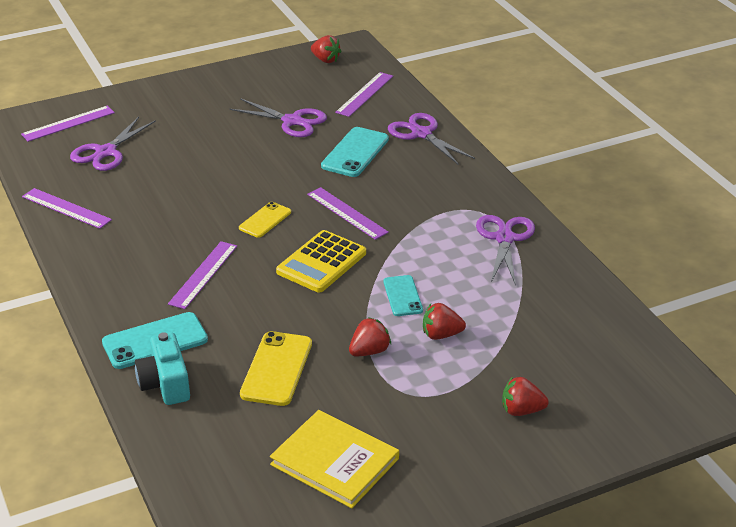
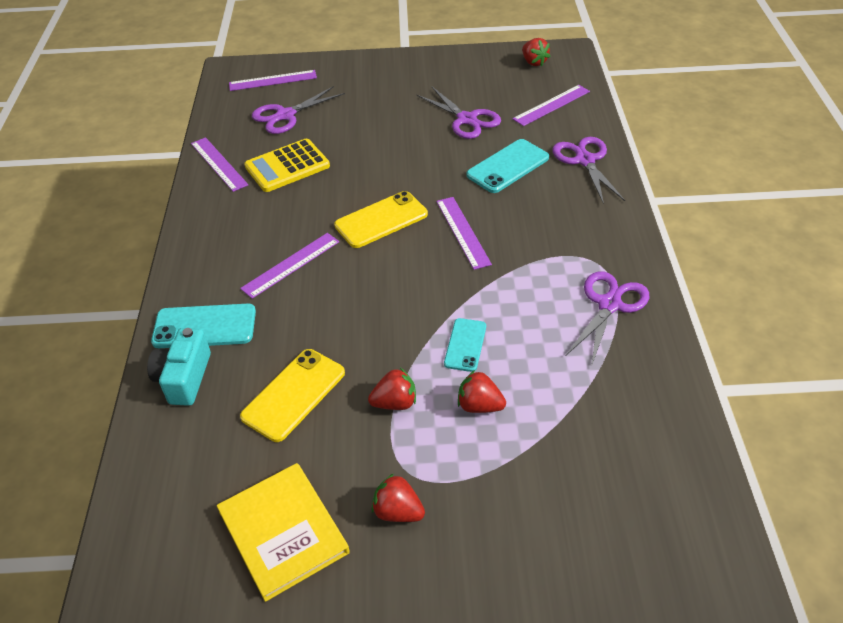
camera: 25 degrees right, 10 degrees up
yellow phone [239,202,291,238] -> yellow phone [334,191,428,248], size x1.58
yellow calculator [276,230,366,292] -> yellow calculator moved to [244,139,330,192]
red strawberry [502,376,549,416] -> red strawberry moved to [371,474,425,522]

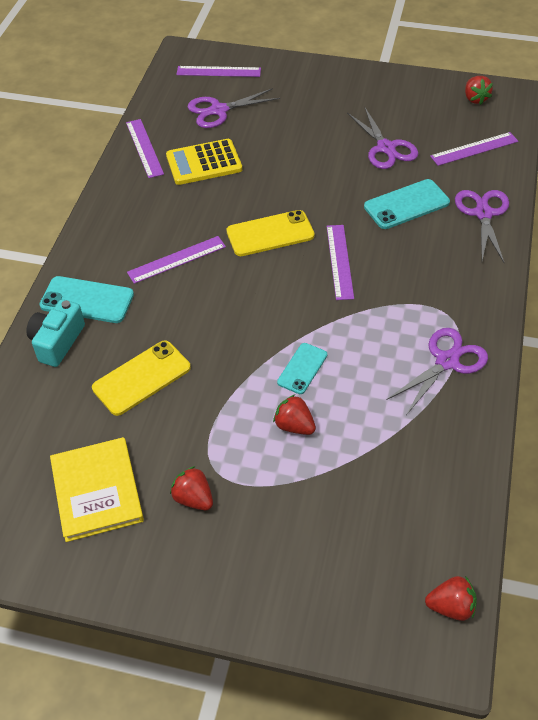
camera: 15 degrees right, 5 degrees up
red strawberry [368,368,416,410] -> red strawberry moved to [425,576,477,621]

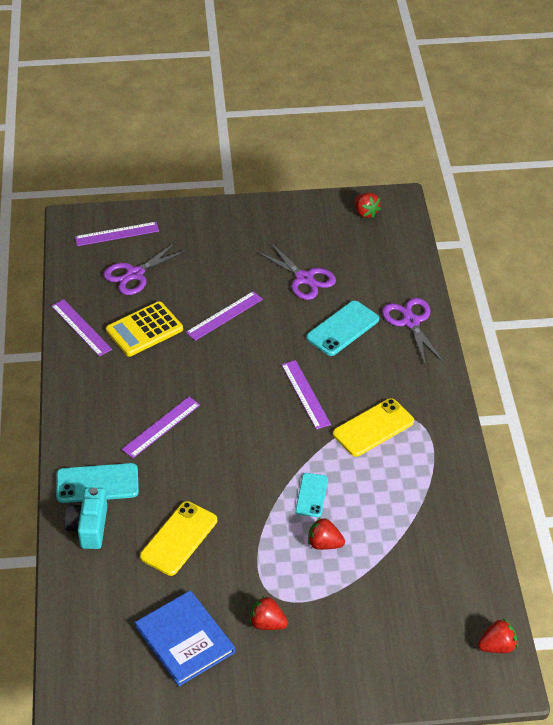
camera: 20 degrees left, 5 degrees down
yellow book [50,437,144,542] -> blue book [135,591,235,686]
yellow phone [226,210,315,256] -> yellow phone moved to [333,398,414,457]
purple scissors [386,328,488,415] -> none
purple ruler [430,132,518,166] -> purple ruler moved to [186,291,263,341]

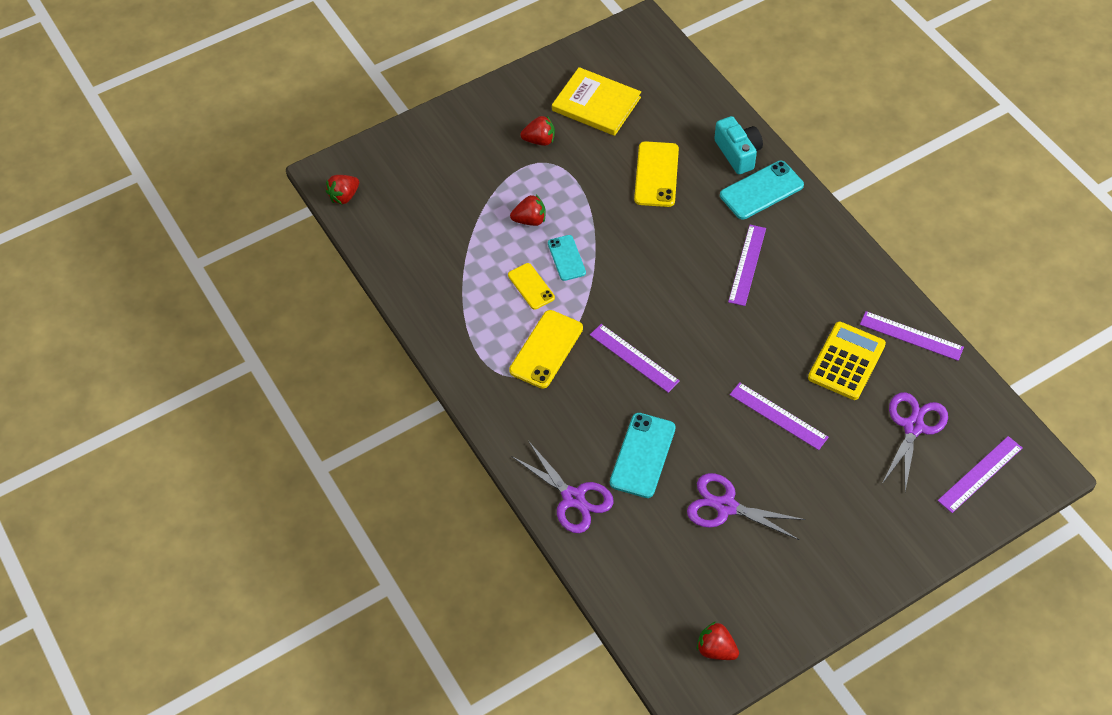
camera: 155 degrees right, 10 degrees up
blue book [135,591,235,686] -> yellow book [552,67,641,136]
purple ruler [186,291,263,341] -> purple ruler turned 75 degrees counterclockwise [730,382,829,450]
none -> yellow phone [508,263,555,310]

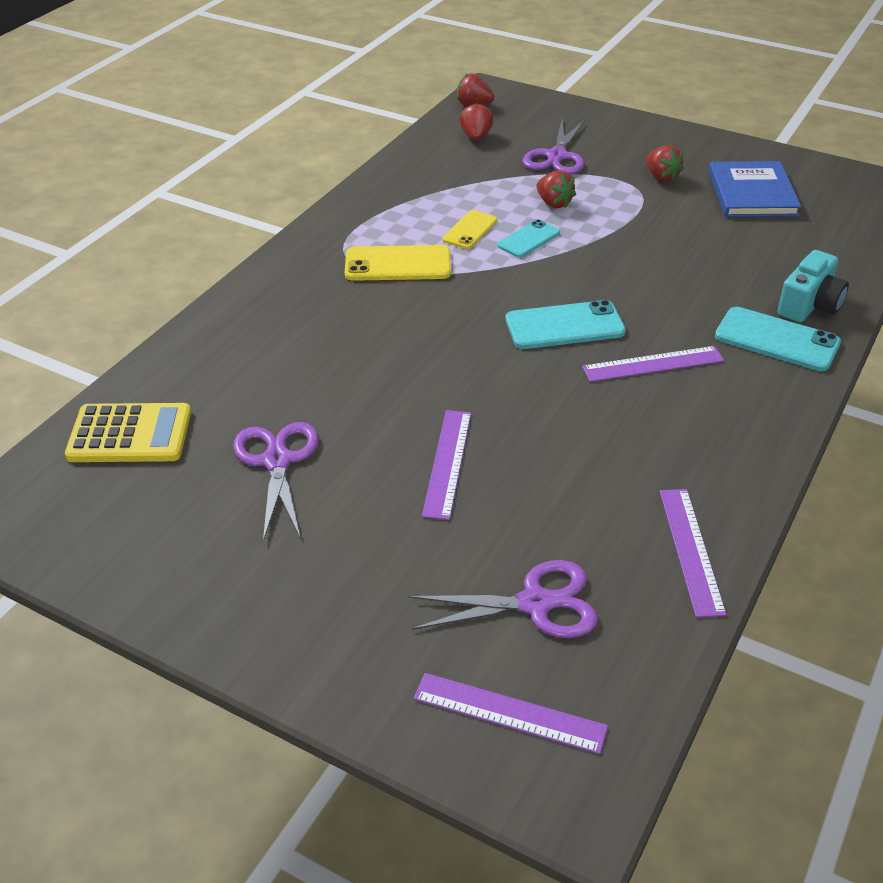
camera: 60 degrees right, 15 degrees down
purple scissors [511,442,614,533] -> purple scissors moved to [522,120,585,174]
yellow book [552,67,641,136] -> blue book [709,161,801,217]
purple ruler [590,324,680,393] -> none
turquoise phone [610,413,676,498] -> turquoise phone moved to [505,300,626,349]
yellow phone [634,141,679,207] -> none
red strawberry [697,622,739,660] -> red strawberry moved to [460,102,493,141]
yellow calculator [808,322,886,400] -> yellow calculator moved to [65,403,191,462]

